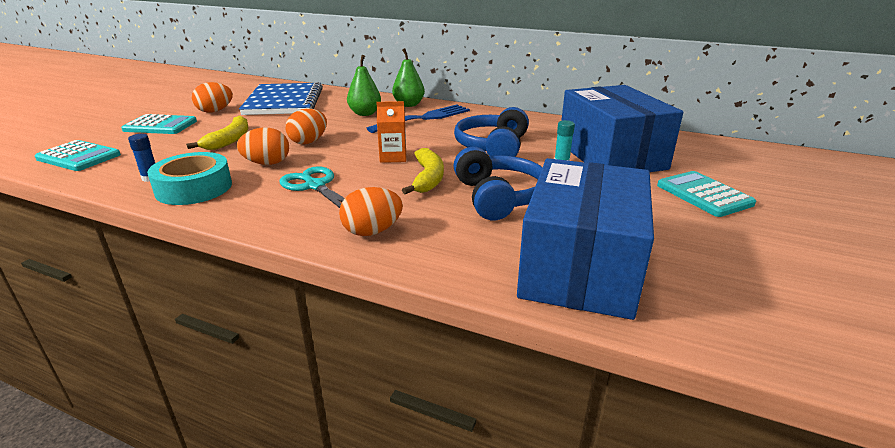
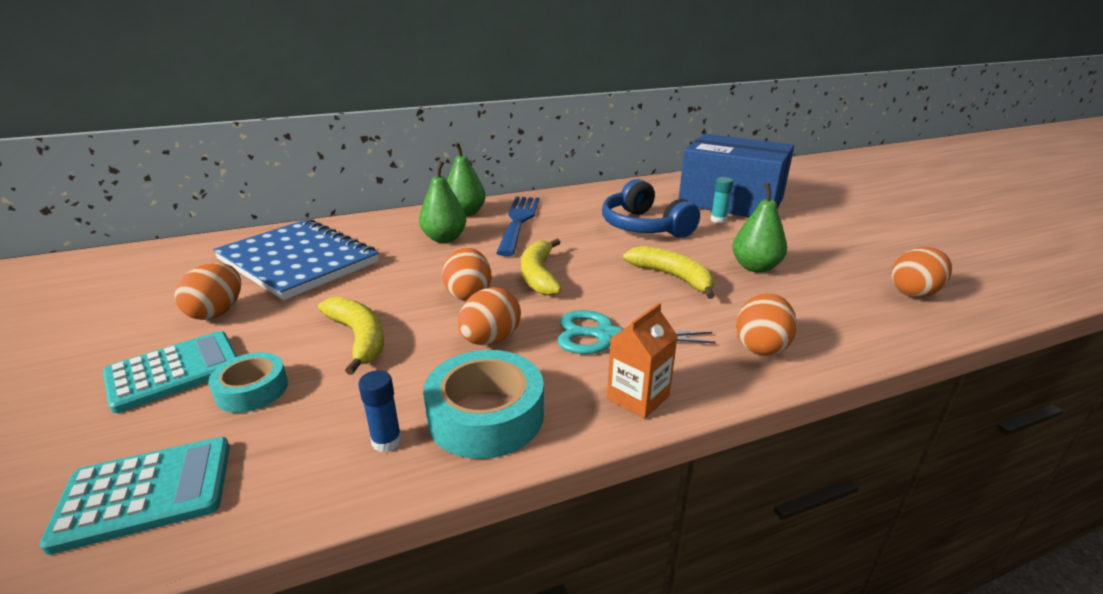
camera: 45 degrees left, 0 degrees up
orange carton [376,101,406,163] -> orange carton moved to [607,303,678,419]
blue headphones [453,147,542,220] -> green pear [733,183,787,273]
blue box [517,158,654,320] -> orange egg [891,247,952,298]
turquoise calculator [657,171,756,217] -> none
none -> turquoise tape [208,352,288,413]
none -> yellow banana [521,239,562,296]

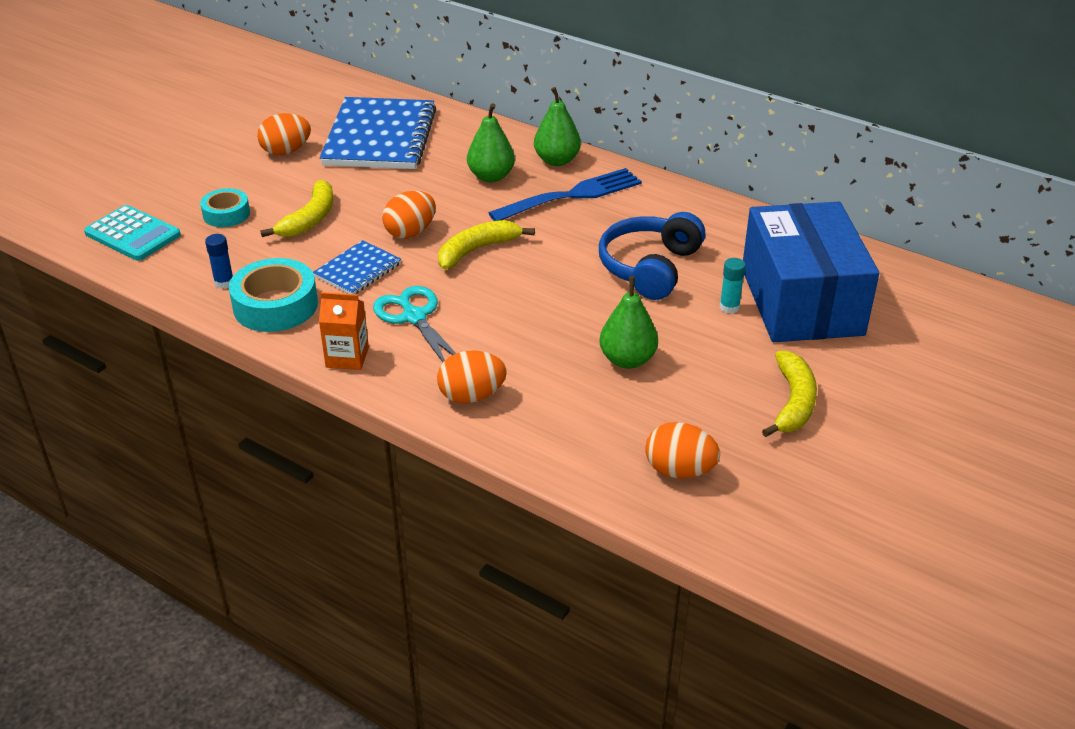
camera: 55 degrees right, 10 degrees up
turquoise calculator [103,331,238,413] -> none
orange egg [458,287,521,345] -> blue notebook [313,240,401,294]
yellow banana [623,246,715,299] -> yellow banana moved to [762,351,817,437]

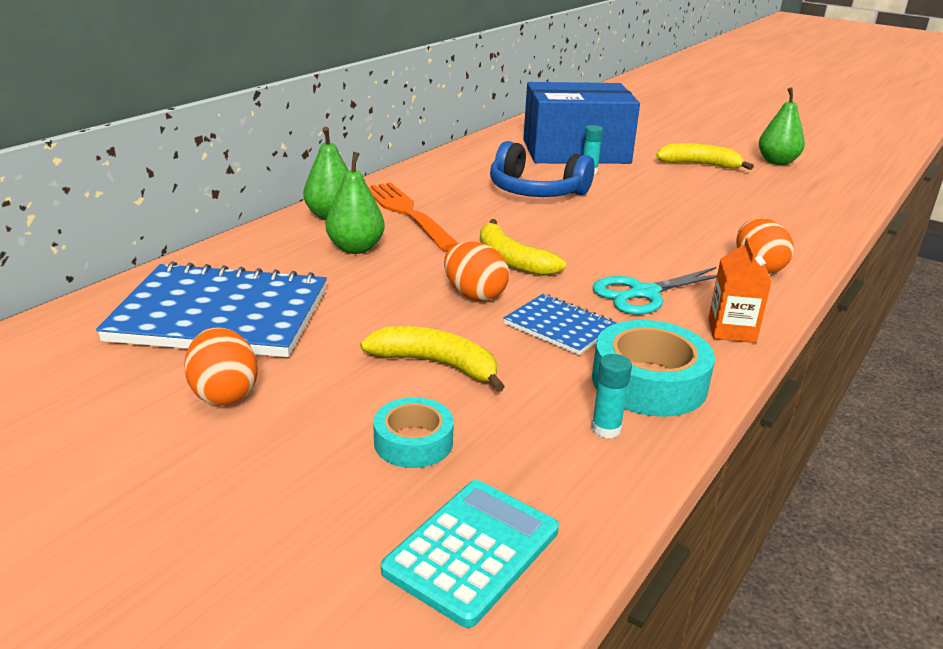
camera: 90 degrees left, 10 degrees down
blue glue stick [205,234,233,289] -> turquoise glue stick [591,354,632,439]
blue fork [489,168,642,221] -> orange fork [368,182,458,251]
green pear [599,276,658,369] -> green pear moved to [759,87,805,165]
orange egg [645,422,720,478] -> none

